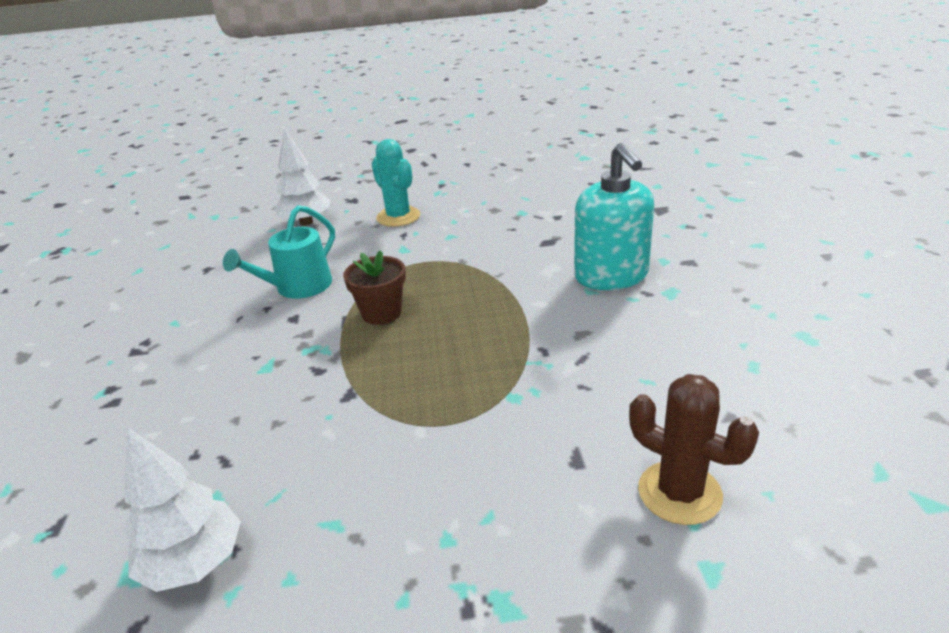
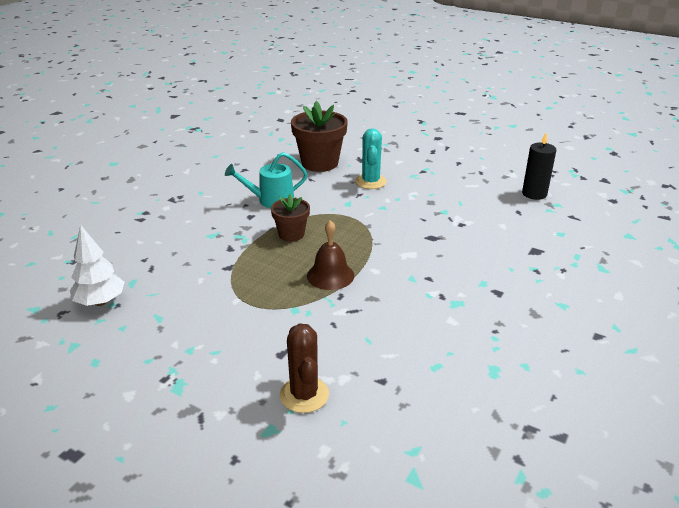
camera: 35 degrees right, 0 degrees up
white tree [274,128,330,226] -> brown flower pot [291,101,348,172]
turquoise soap dispenser [574,143,654,290] -> none
none -> brown bell [307,220,354,290]
none -> black candle [522,132,556,200]

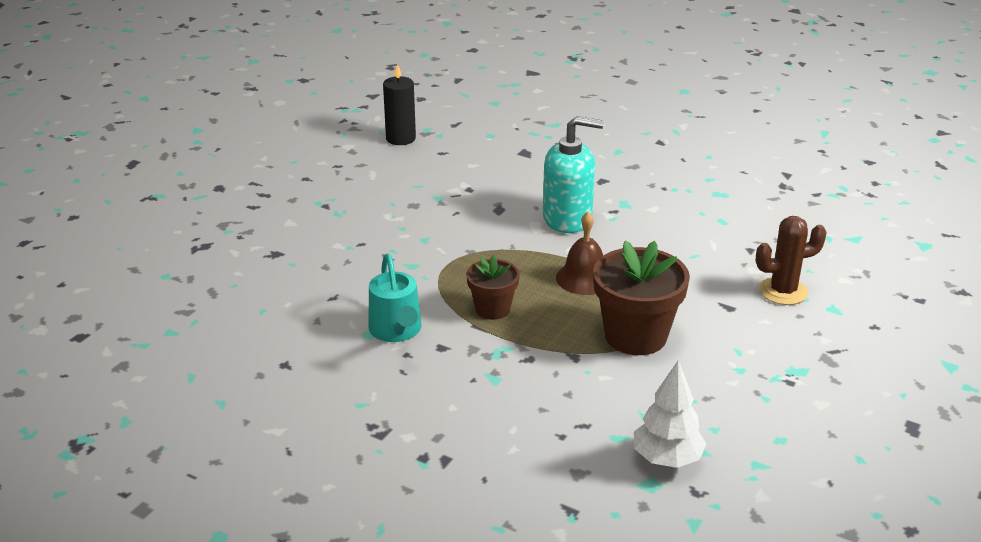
camera: 90 degrees left, 0 degrees up
brown flower pot [291,101,348,172] -> brown flower pot moved to [593,240,690,355]
turquoise cactus [355,128,387,189] -> none
none -> turquoise soap dispenser [543,116,604,233]

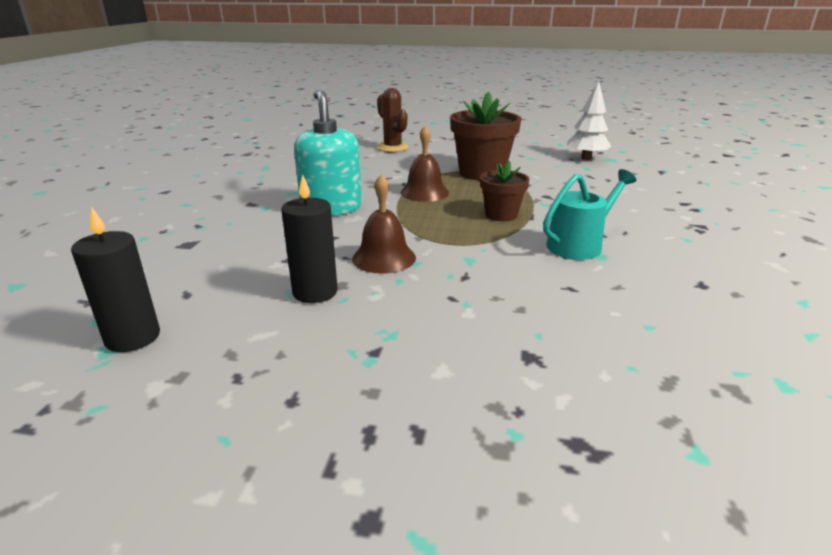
camera: 110 degrees left, 5 degrees down
none -> black candle [281,174,338,303]
none -> brown bell [352,174,416,274]

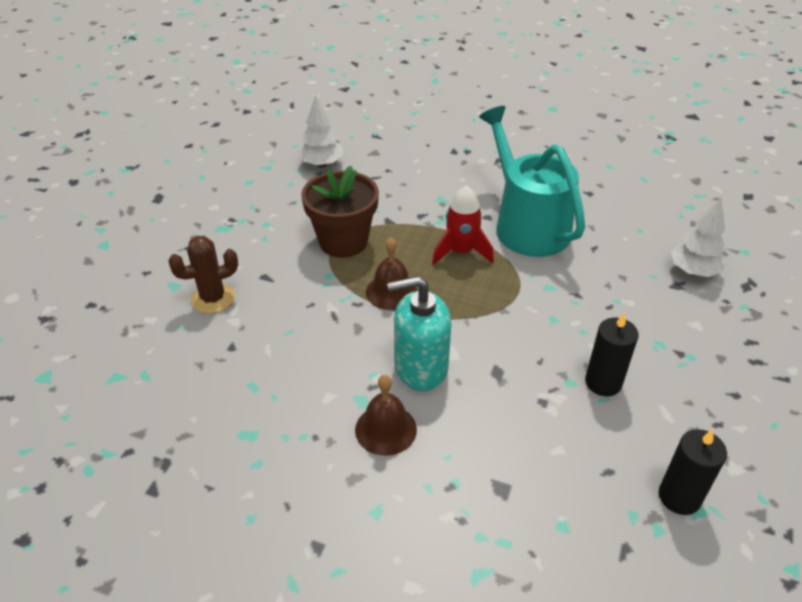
camera: 80 degrees left, 15 degrees up
brown bell [352,174,416,274] -> brown bell moved to [355,375,417,456]
brown flower pot [480,161,530,221] -> red rocket [432,186,494,265]
turquoise watering can [543,169,636,260] -> turquoise watering can [479,106,585,257], size x1.80
none -> white tree [671,198,726,277]

